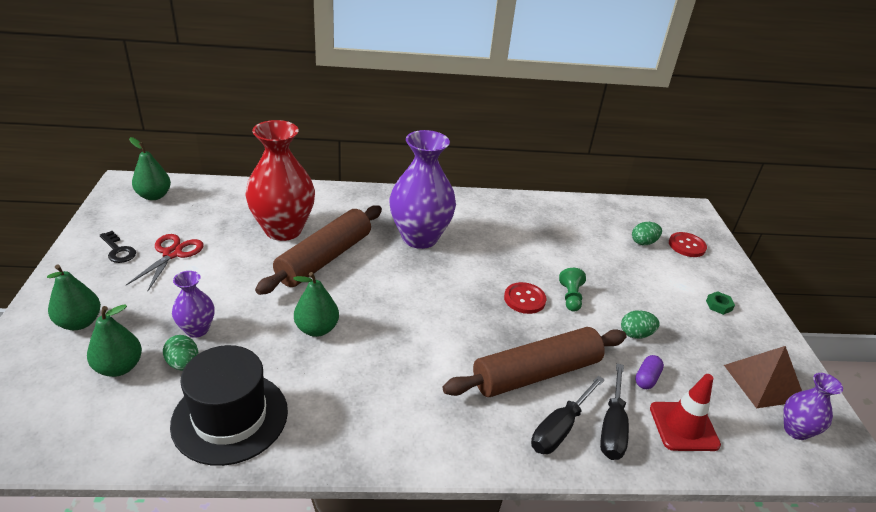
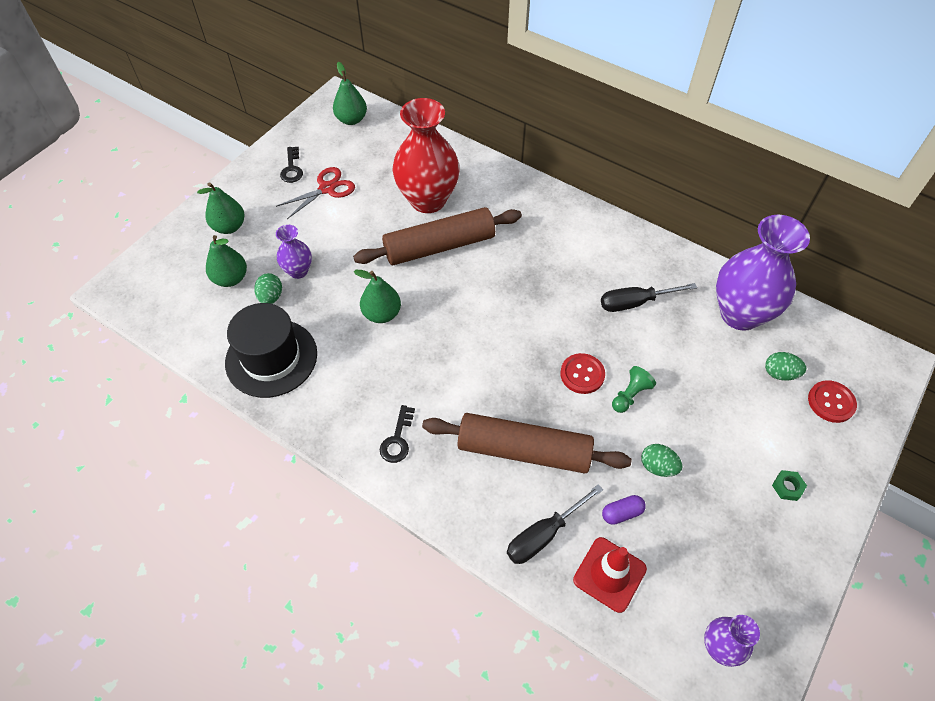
camera: 40 degrees right, 20 degrees up
purple vase [390,130,456,249] -> purple vase moved to [716,215,810,331]
black screwdriver [531,376,605,454] -> black screwdriver moved to [601,283,697,312]
brown pyramid [724,346,802,408] -> none
none -> black key [380,405,415,463]

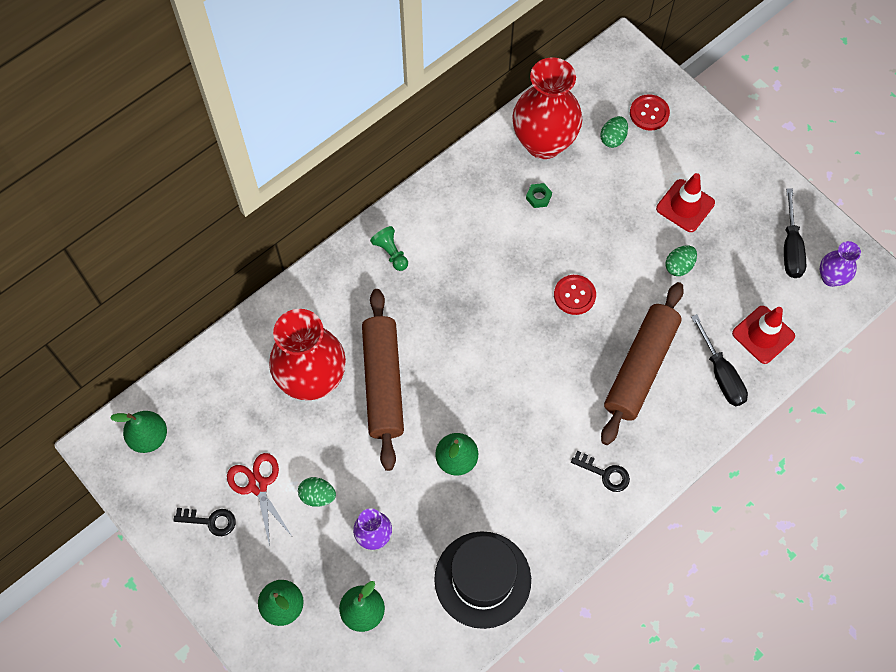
camera: 75 degrees left, 10 degrees up
green egg [254,273,282,304] -> green egg moved to [298,477,336,507]
black screwdriver [601,283,697,312] -> black screwdriver moved to [784,188,806,278]
purple capsule [602,495,646,525] -> none
green pawn [612,366,656,413] -> green pawn moved to [370,226,408,271]
purple vase [716,215,810,331] -> red vase [512,57,582,159]
green nut [772,470,807,501] -> green nut moved to [526,183,552,208]
none -> red traffic cone [656,173,715,232]

